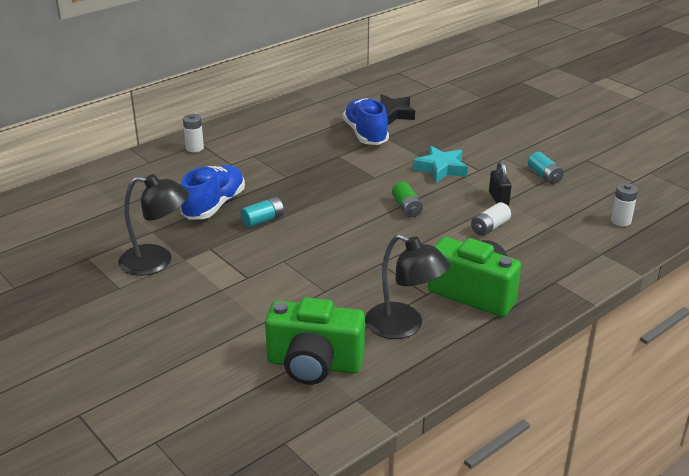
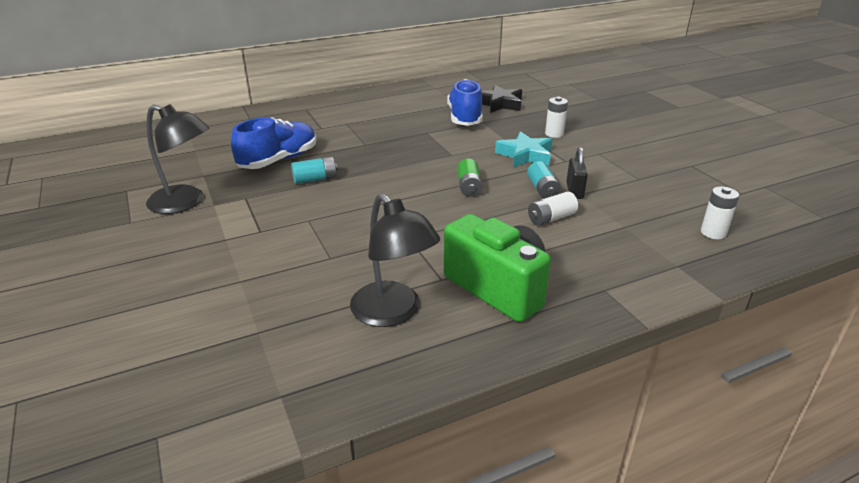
camera: 15 degrees right, 0 degrees up
white battery [183,114,204,152] -> white battery moved to [545,97,568,138]
green camera [265,297,365,385] -> none
turquoise battery [528,152,564,184] -> turquoise battery moved to [527,161,561,199]

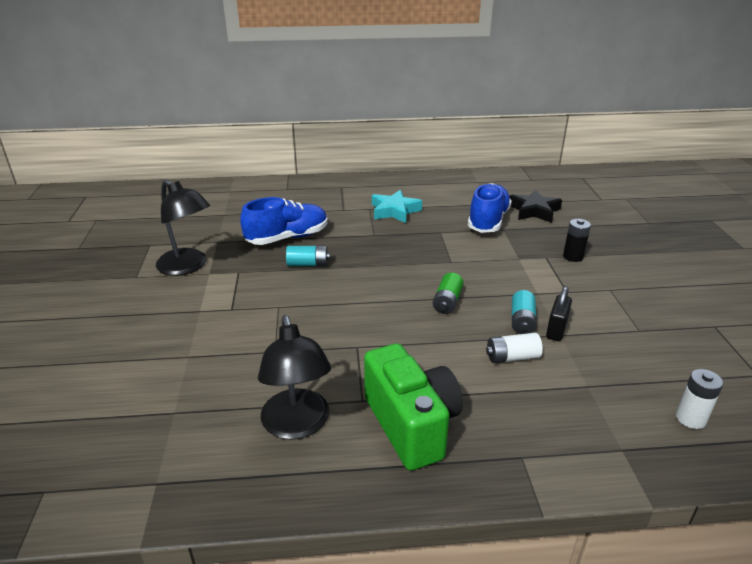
camera: 20 degrees right, 0 degrees up
turquoise star [495,131,552,168] -> turquoise star moved to [372,190,422,223]
white battery [545,97,568,138] -> black battery [563,219,591,262]

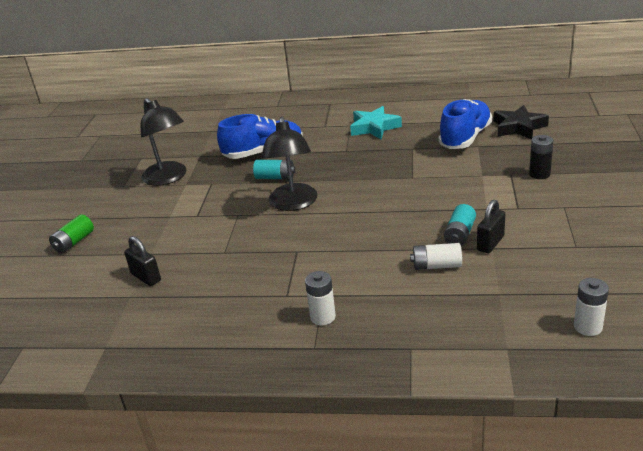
camera: 15 degrees right, 0 degrees up
black lamp [258,315,331,440] -> black lamp moved to [261,116,317,211]
green camera [364,343,463,471] -> white battery [305,271,336,325]
green battery [433,273,464,314] -> green battery moved to [49,214,94,253]
none -> black padlock [124,236,161,286]

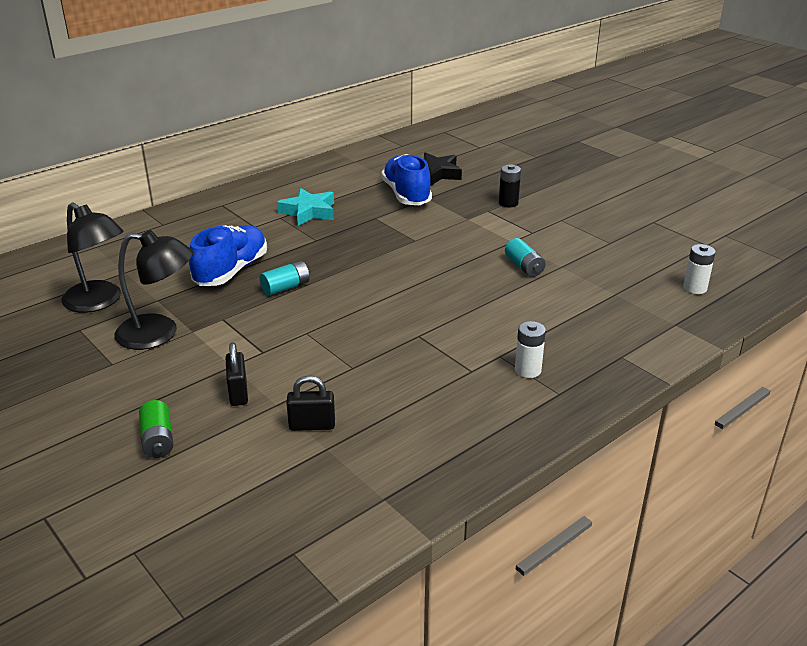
camera: 50 degrees left, 0 degrees up
black lamp [261,116,317,211] -> black lamp moved to [61,203,124,313]
white battery [410,243,462,270] -> none
black padlock [477,200,505,253] -> black padlock moved to [226,342,248,406]

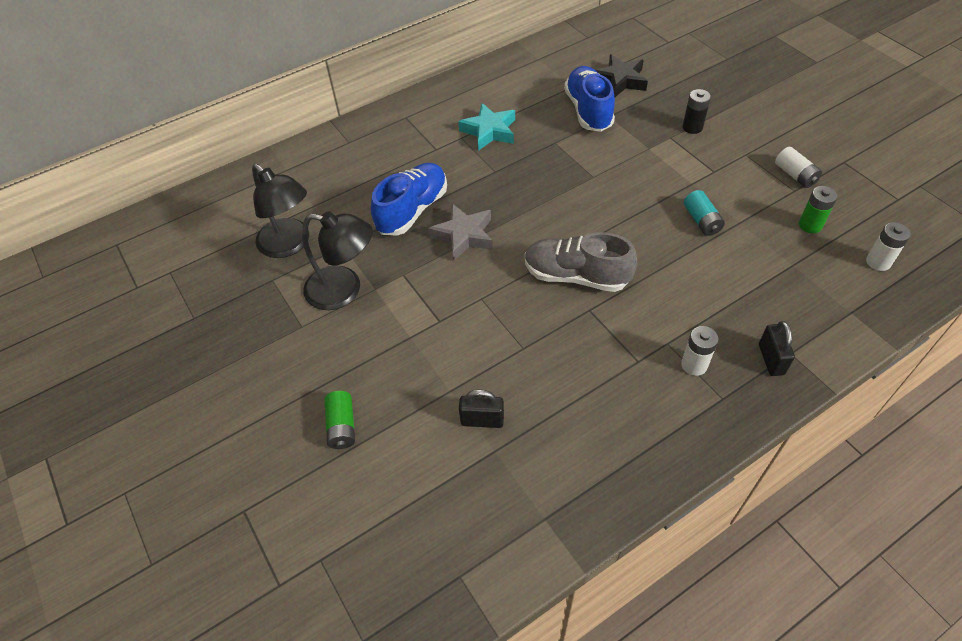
camera: 10 degrees right, 20 degrees up
black padlock [226,342,248,406] -> black padlock moved to [759,321,795,376]
turquoise battery [260,261,310,295] -> grey star [428,204,493,261]
none -> grey shoe [525,232,637,292]
none -> white battery [775,147,822,188]
none -> green battery [799,186,838,233]

